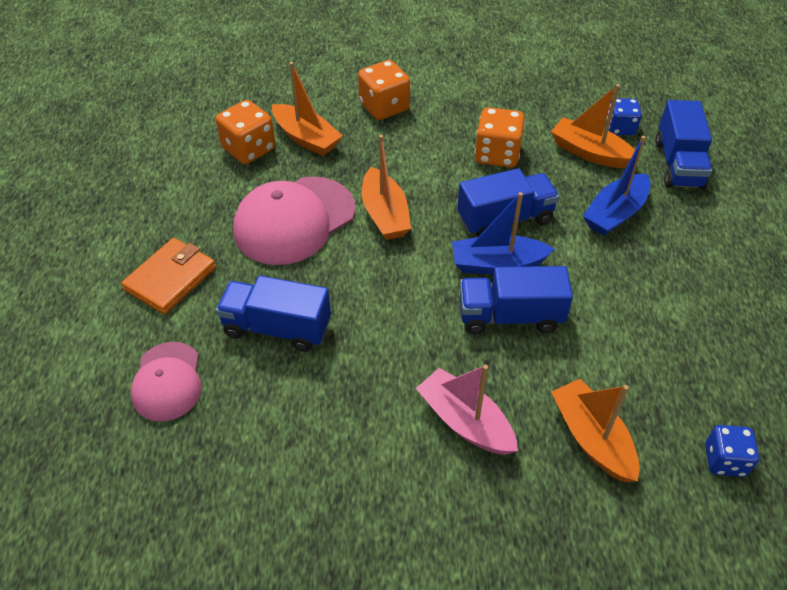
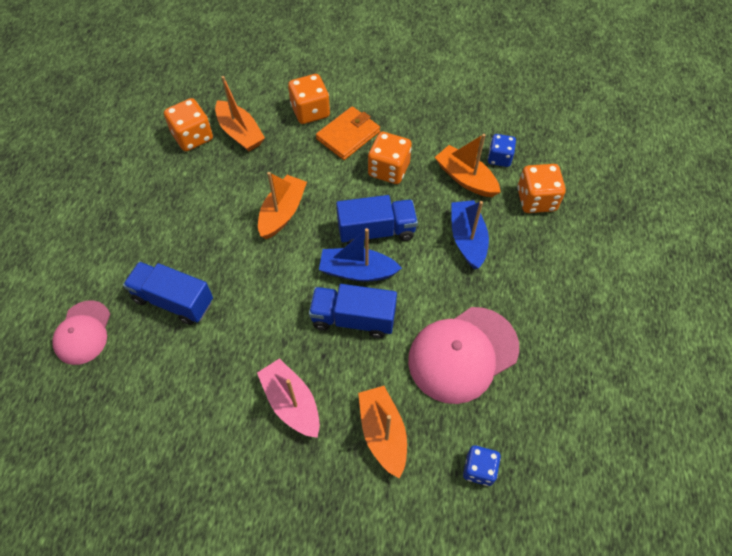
camera: 10 degrees right, 10 degrees up
orange wallet [121,238,216,315] -> orange wallet moved to [316,106,380,160]
pink cap [233,177,355,265] -> pink cap moved to [408,307,519,404]
orange boat [362,135,411,240] -> orange boat turned 150 degrees counterclockwise [258,172,307,239]
blue boat [583,136,651,236] -> blue boat turned 120 degrees clockwise [451,200,489,269]
blue truck [655,100,712,189] -> orange dice [517,164,566,213]

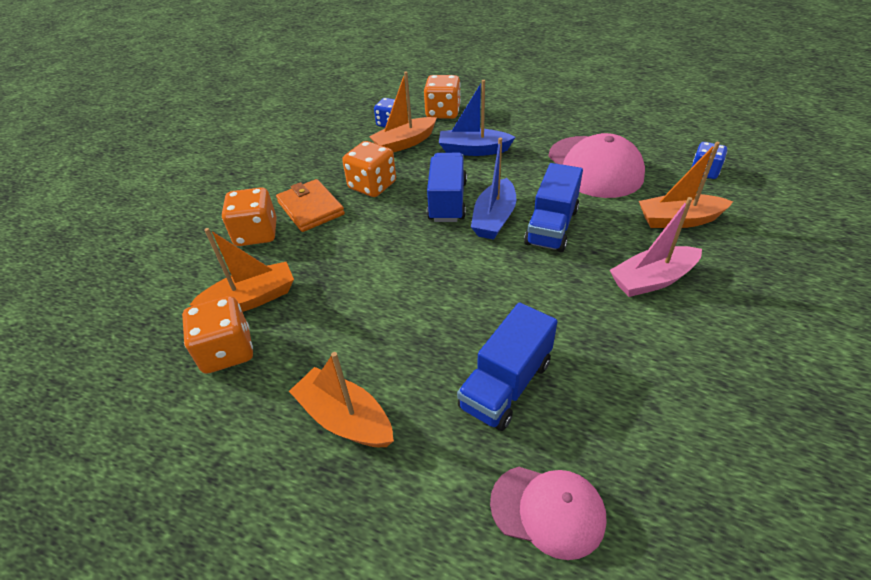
camera: 75 degrees left, 15 degrees down
orange boat [258,172,307,239] -> orange boat moved to [289,352,394,447]

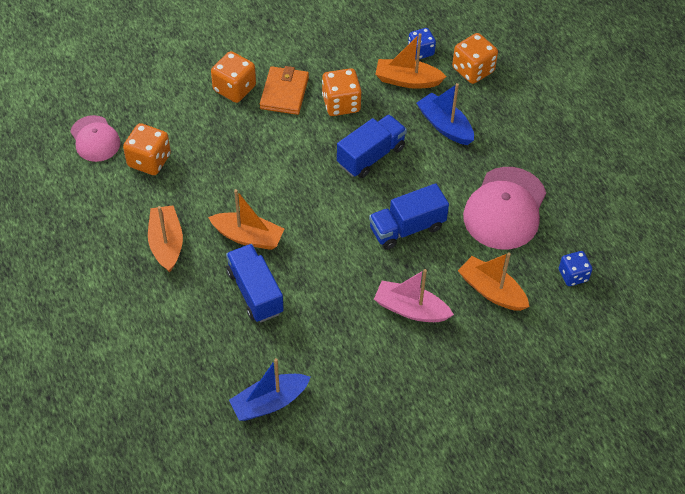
camera: 40 degrees right, 10 degrees up
orange boat [189,228,294,312] -> orange boat moved to [208,189,284,250]
blue truck [457,302,558,431] -> blue truck turned 75 degrees clockwise [226,244,284,322]
blue boat [471,138,516,240] -> blue boat moved to [229,358,311,421]
pink cap [490,467,607,560] -> pink cap moved to [70,115,120,162]

